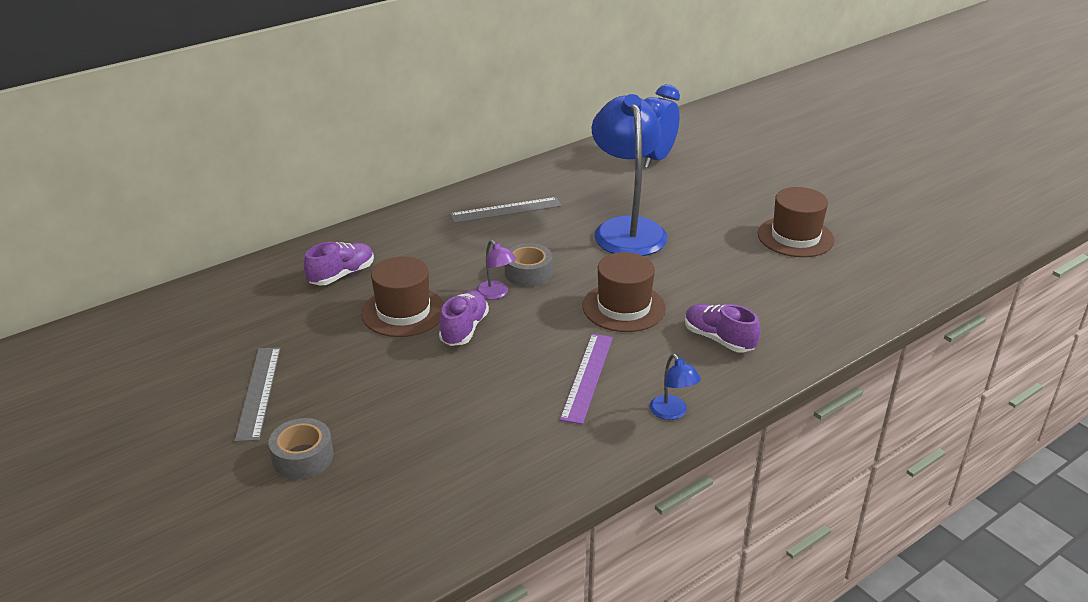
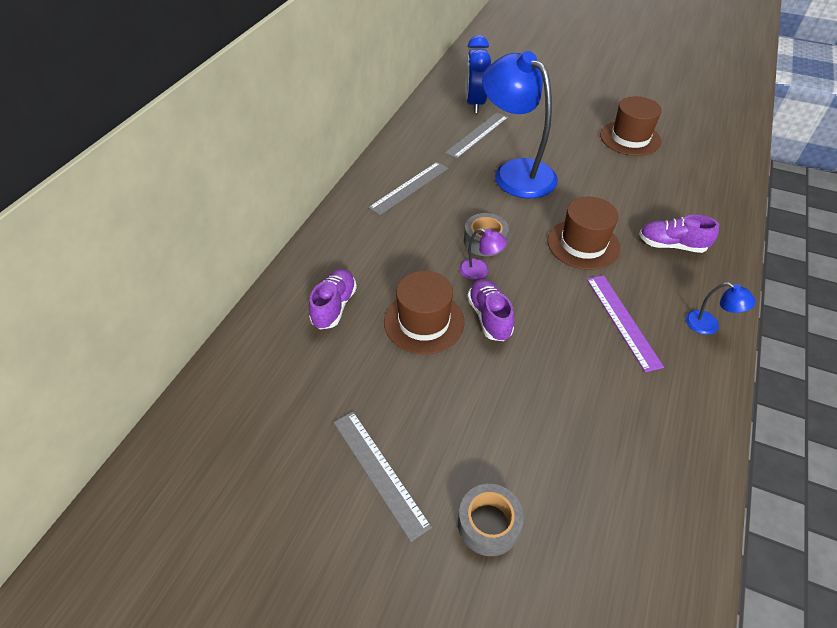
camera: 30 degrees left, 15 degrees up
none -> grey ruler [445,113,509,159]

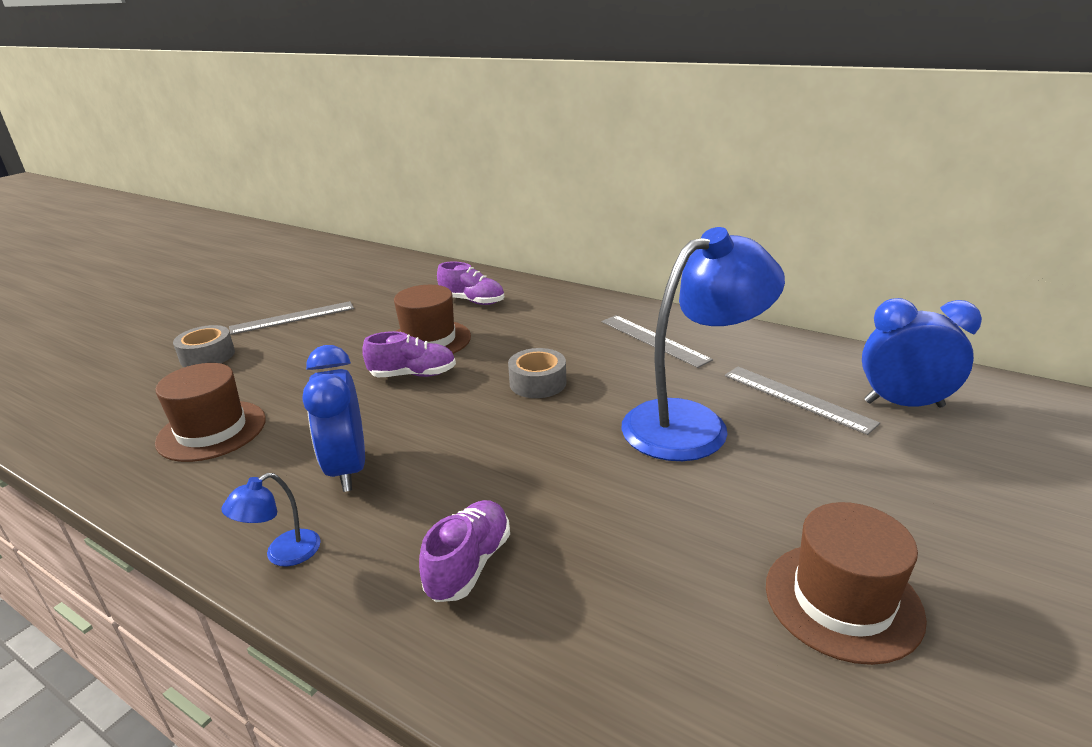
camera: 100 degrees right, 20 degrees down
purple lamp [459,228,507,280] -> none
brown hat [547,197,620,270] -> brown hat moved to [155,363,266,462]
purple ruler [587,275,664,372] -> blue clock [303,345,365,492]

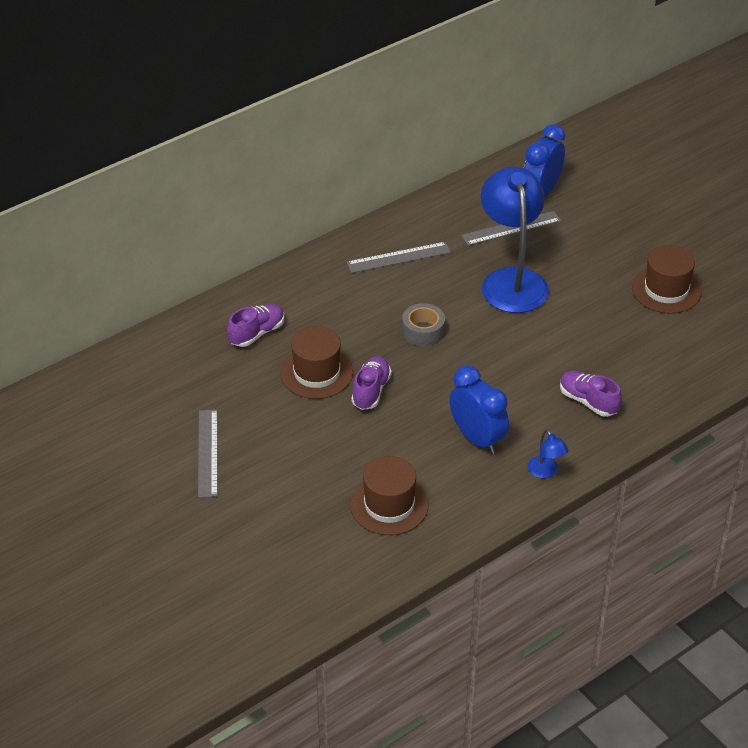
camera: 70 degrees left, 15 degrees up
grey tape [173,325,235,367] -> none
blue clock [303,345,365,492] -> blue clock turned 135 degrees counterclockwise [449,365,509,454]

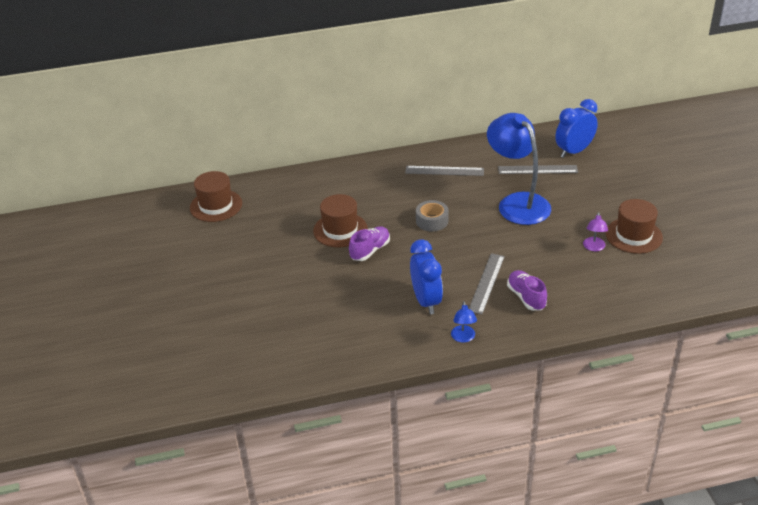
camera: 25 degrees right, 5 degrees down
grey ruler [198,410,218,498] -> grey ruler moved to [469,253,505,314]
purple shoe [227,304,284,347] -> none
brown hat [350,456,428,535] -> brown hat moved to [190,171,242,222]
blue lamp [481,167,549,313] -> blue lamp turned 45 degrees counterclockwise [487,113,551,225]
none -> purple lamp [583,212,608,251]

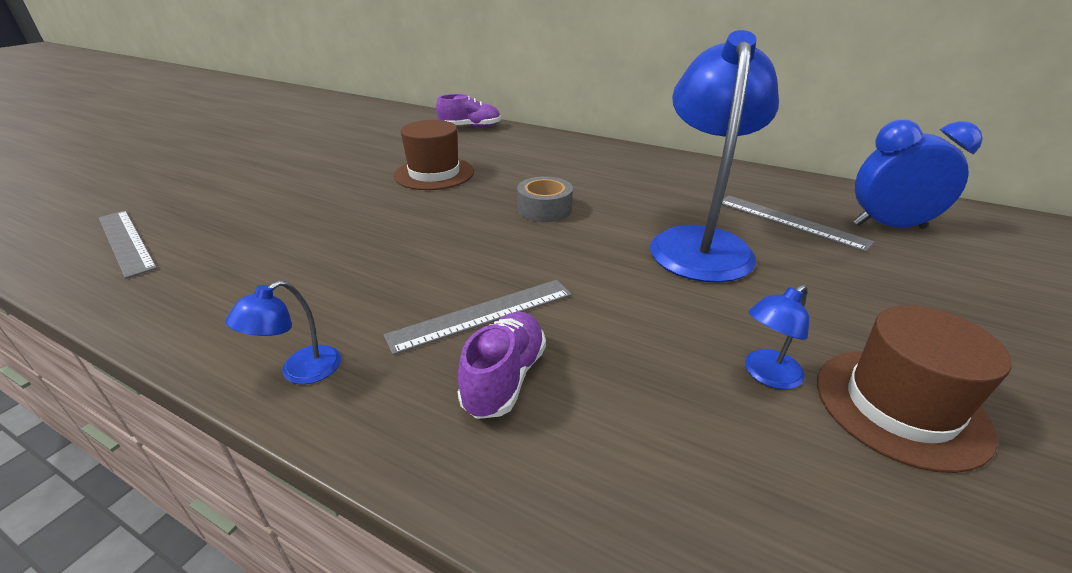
camera: 40 degrees right, 5 degrees down
brown hat [190,171,242,222] -> none
purple shoe [349,226,390,261] -> purple shoe moved to [436,94,501,128]
grey ruler [405,166,484,176] -> grey ruler moved to [99,210,157,279]
blue clock [410,239,443,314] -> none
purple lamp [583,212,608,251] -> blue lamp [745,284,809,389]

